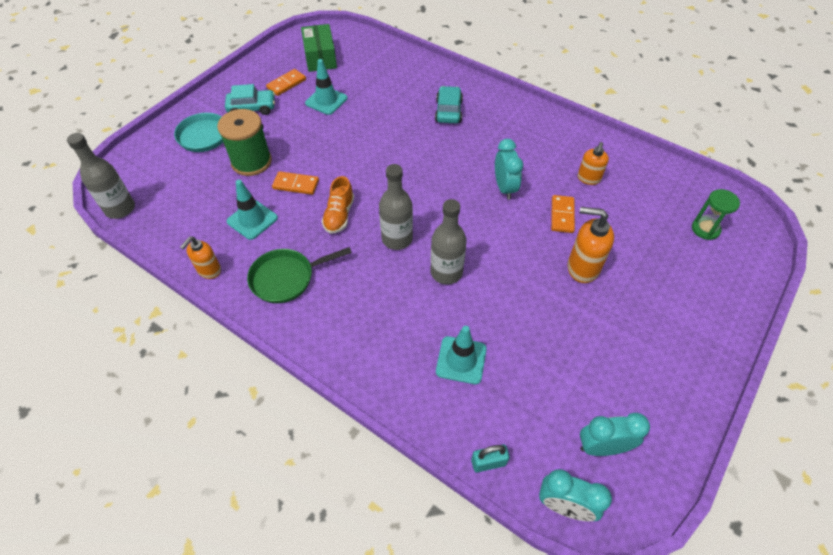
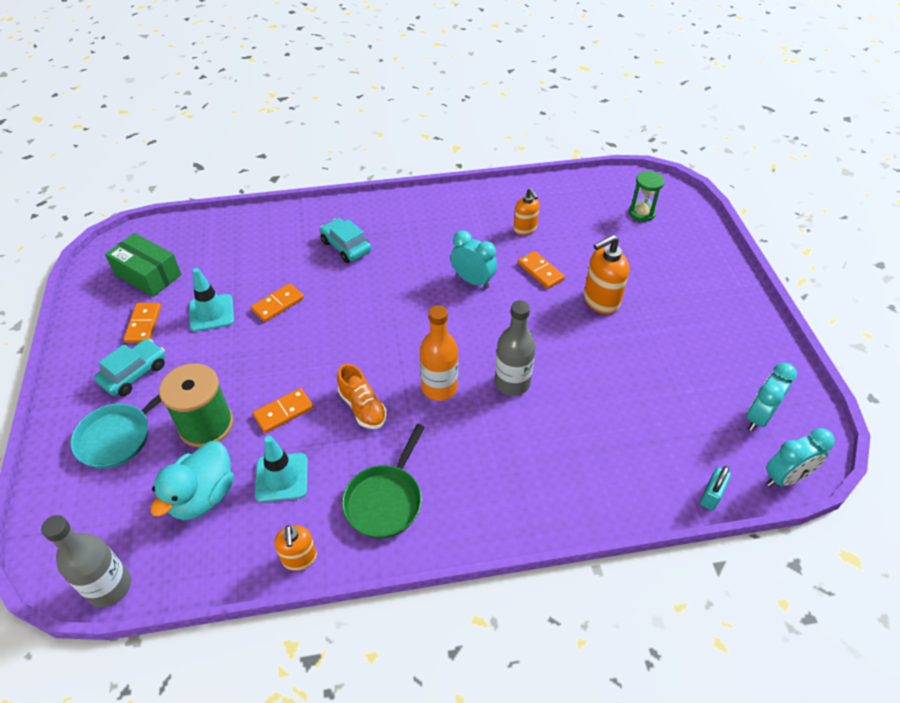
camera: 45 degrees left, 5 degrees down
grey bottle [379,164,413,250] -> orange bottle [420,305,458,401]
turquoise traffic cone [436,326,487,384] -> none
none -> turquoise duck [151,441,234,520]
none -> orange domino [251,283,304,322]

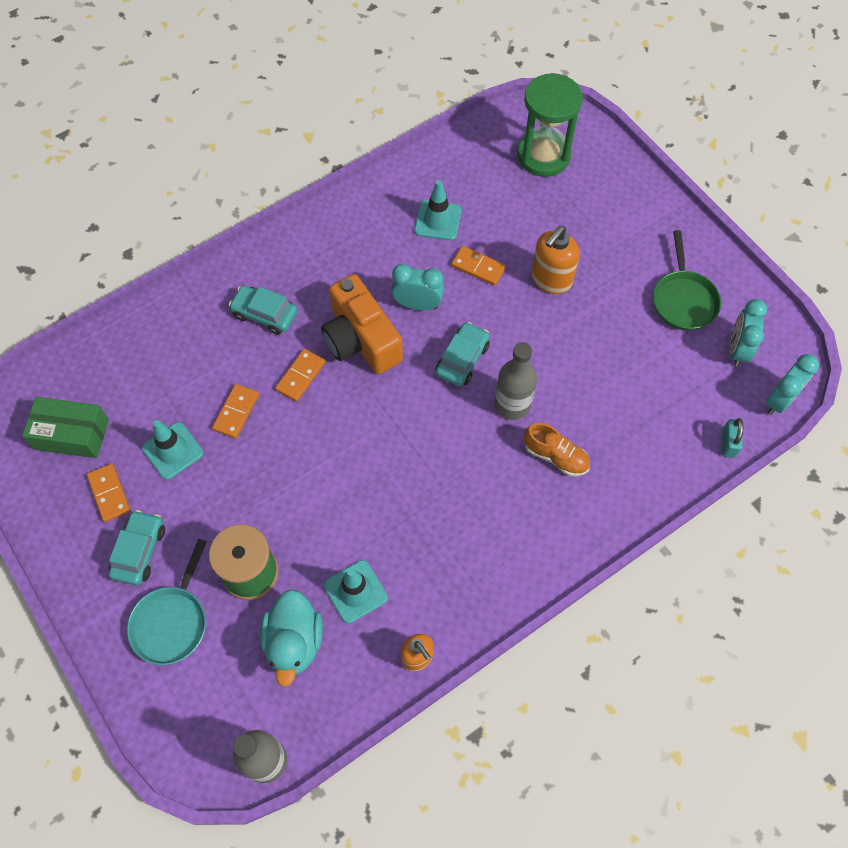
camera: 25 degrees left, 15 degrees up
orange domino [253,388,313,433] -> orange domino moved to [275,349,325,402]
orange shoe [337,364,387,429] -> orange shoe moved to [524,423,590,477]
green pan [342,424,425,538] -> green pan moved to [653,230,721,331]
orange bottle [420,305,458,401] -> none
orange soap dispenser [513,188,540,235] -> turquoise traffic cone [415,180,461,240]
green hourglass [629,171,665,222] -> green hourglass [517,73,583,177], size x1.85
none -> orange camera [321,274,403,374]
none -> turquoise car [436,322,490,386]

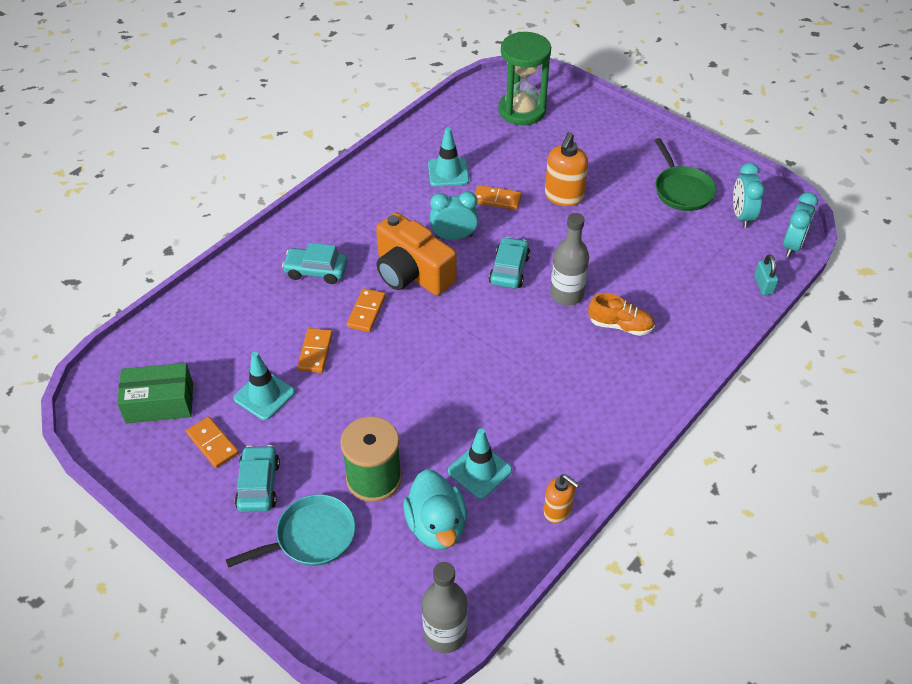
camera: 15 degrees left, 15 degrees down
turquoise pan [127,539,207,665] -> turquoise pan turned 120 degrees counterclockwise [226,494,355,568]

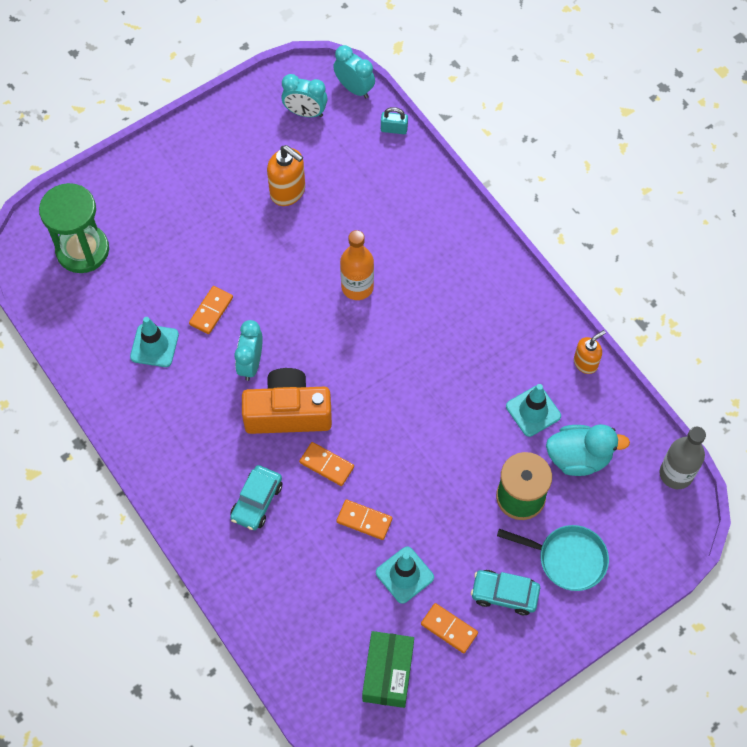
camera: 75 degrees left, 15 degrees up
orange domino [186,417,239,468] -> orange domino turned 60 degrees clockwise [421,603,478,653]
turquoise pan [226,494,355,568] -> turquoise pan turned 120 degrees clockwise [497,525,609,591]
orange camera [376,212,456,295] -> orange camera turned 150 degrees counterclockwise [242,368,332,434]
turquoise car [489,237,530,289] -> none
orange soap dispenser [545,132,588,206] -> orange soap dispenser moved to [267,145,305,206]
grey bottle [550,213,589,306] -> orange bottle [340,230,374,300]
orange shoe [588,293,655,336] -> none
green pan [655,138,716,211] -> none

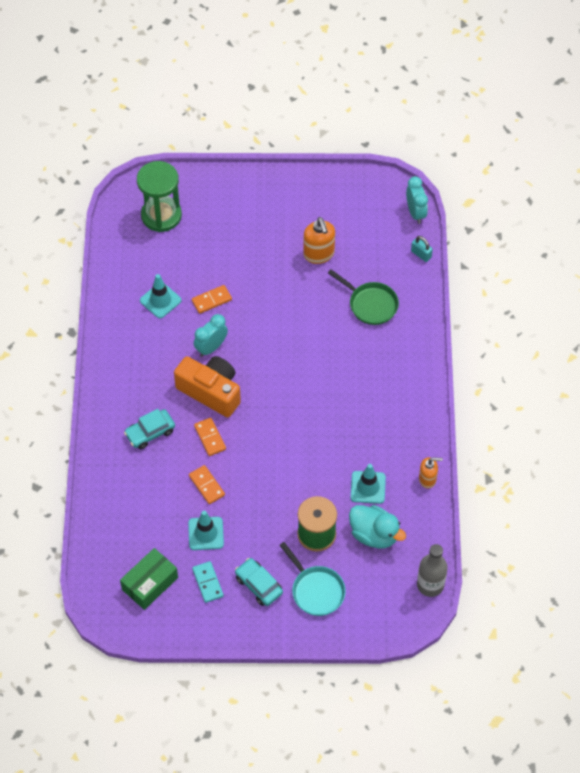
camera: 35 degrees right, 5 degrees down
turquoise clock [281,74,328,117] -> none
orange bottle [340,230,374,300] -> none
orange domino [421,603,478,653] -> turquoise domino [192,561,224,603]
none -> green pan [328,269,399,325]

